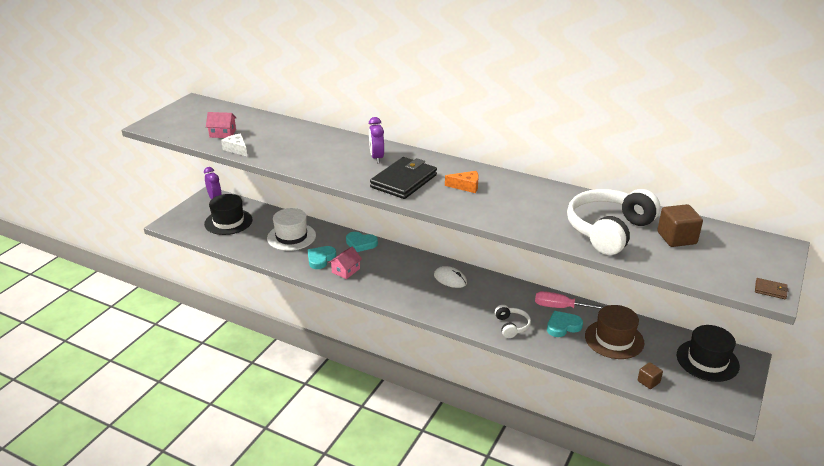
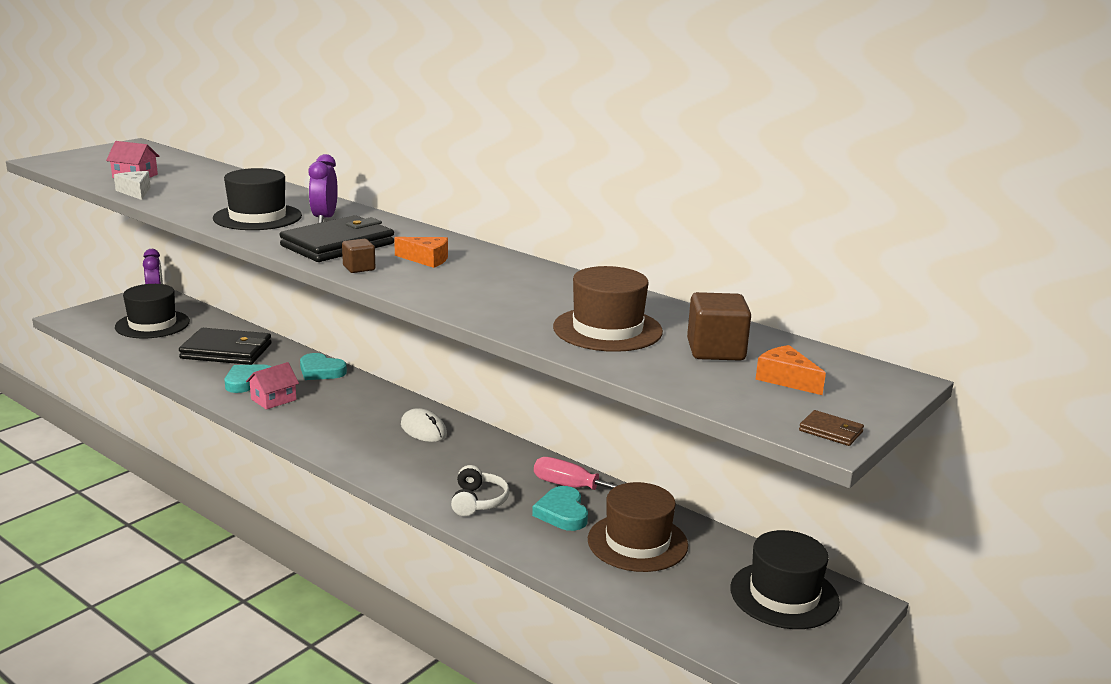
camera: 10 degrees right, 10 degrees down
white hat [267,208,316,251] -> black wallet [179,328,272,365]
turquoise heart [547,311,583,337] -> turquoise heart turned 90 degrees counterclockwise [532,486,588,531]
white headphones [567,189,660,255] -> brown hat [553,266,663,352]
brown cube [638,362,663,389] -> brown cube moved to [342,239,376,273]
none -> black hat [213,168,302,230]
none -> orange cheese [756,345,826,395]

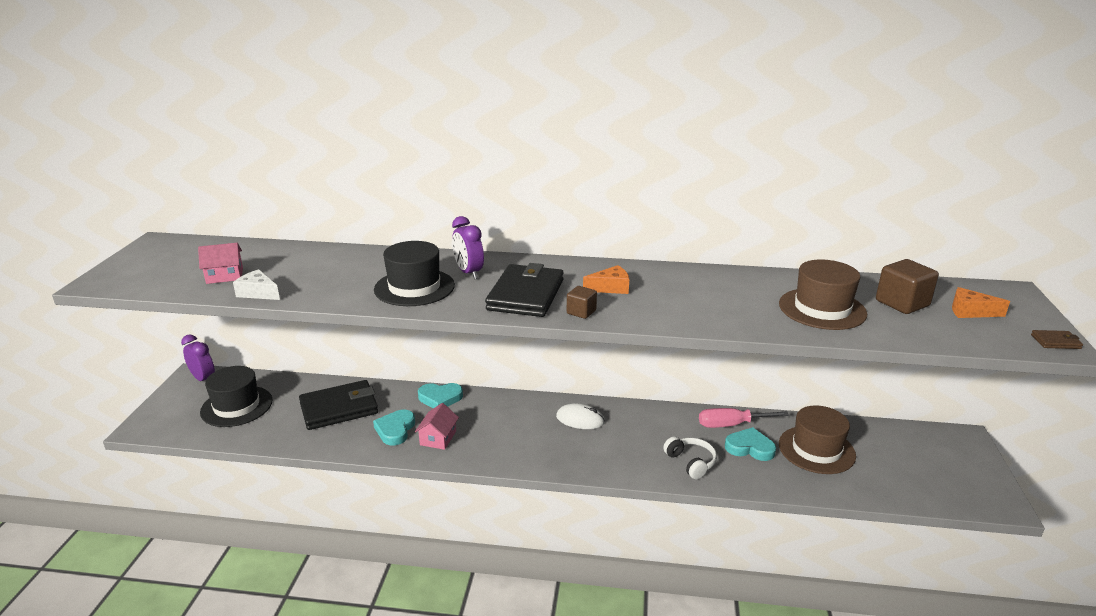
camera: 30 degrees left, 5 degrees up
turquoise heart [532,486,588,531] -> turquoise heart turned 150 degrees clockwise [725,427,776,461]
black hat [730,530,840,629] -> none

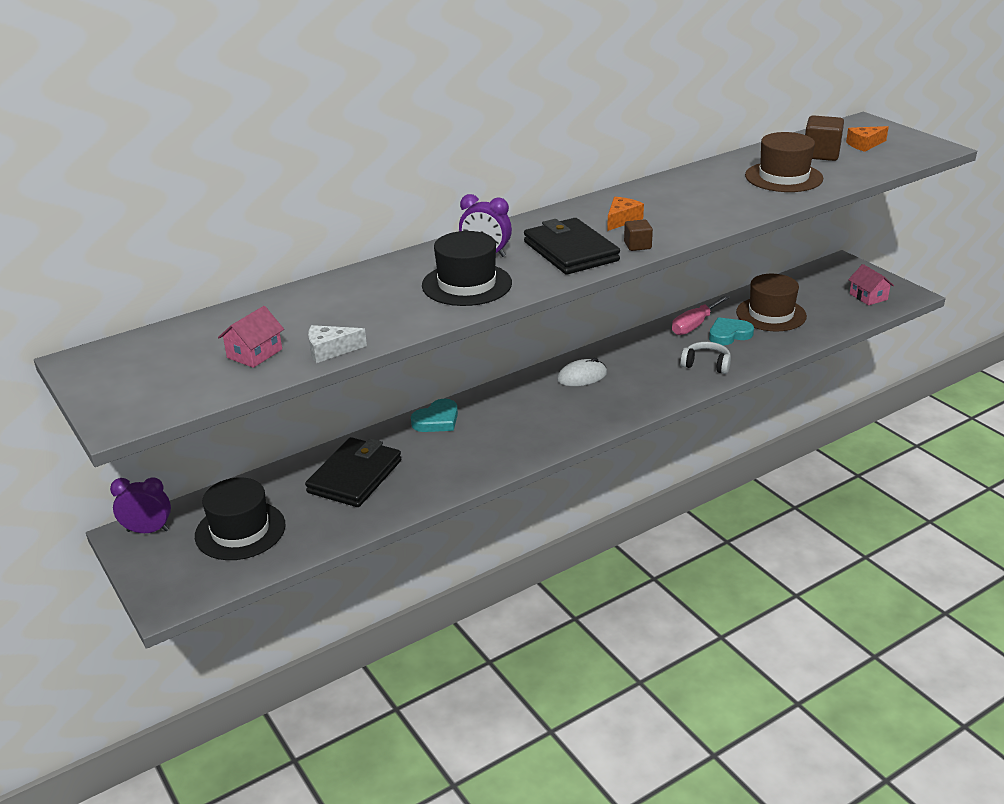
camera: 40 degrees left, 5 degrees up
turquoise heart [373,410,415,445] -> none
pink house [415,403,459,450] -> pink house moved to [848,264,894,305]
brown wallet [1031,330,1083,349] -> none

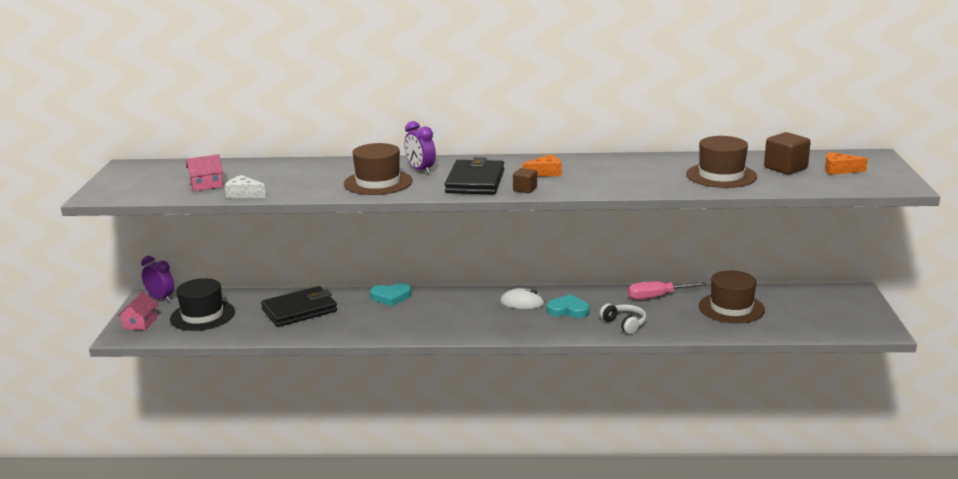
camera: 35 degrees right, 10 degrees down
black hat [422,231,512,306] -> brown hat [344,143,413,195]
turquoise heart [709,317,754,345] -> turquoise heart moved to [547,294,590,318]
pink house [848,264,894,305] -> pink house moved to [117,292,158,330]

